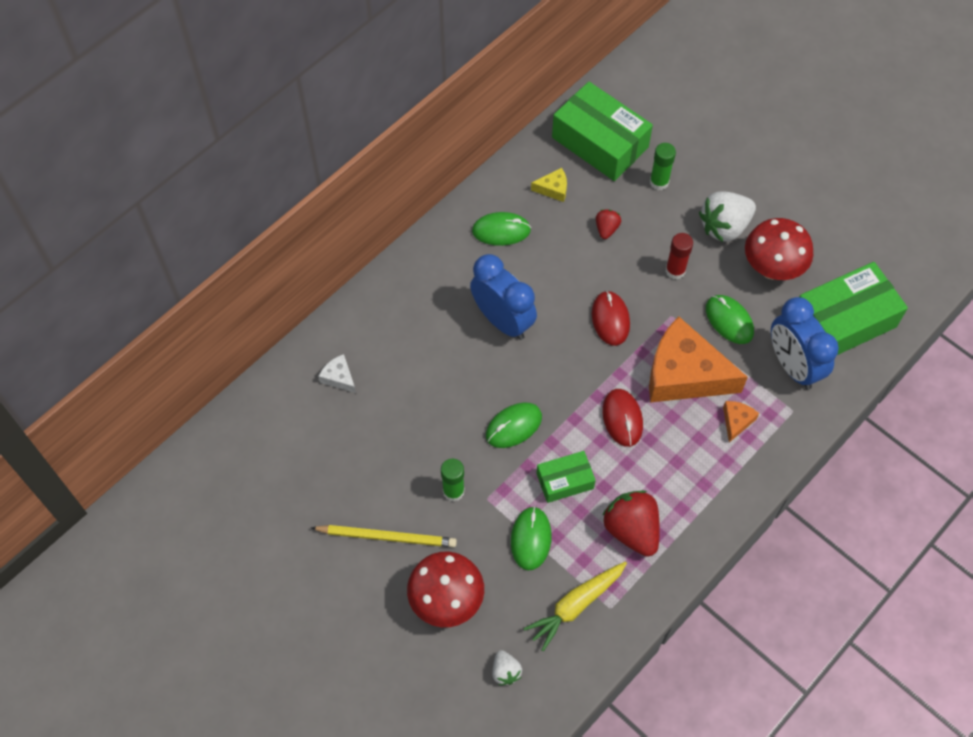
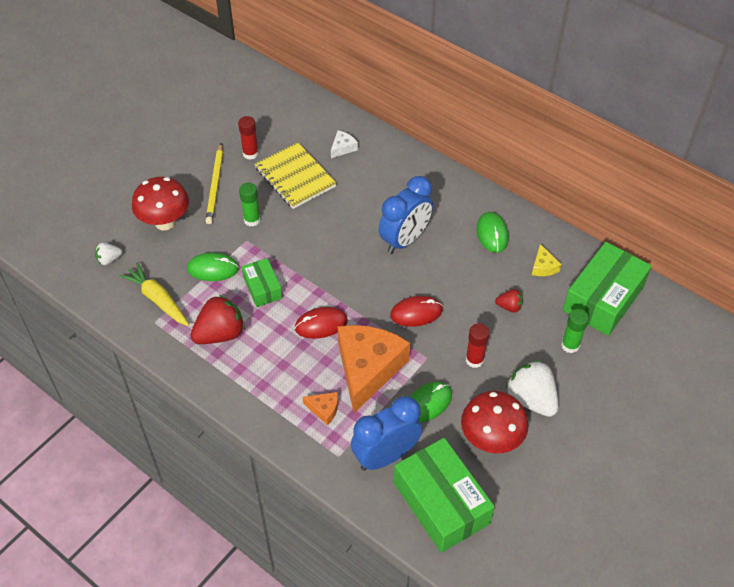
camera: 85 degrees right, 10 degrees down
green mouse [486,403,542,448] -> none
none -> red glue stick [238,116,259,160]
none -> yellow notebook [255,142,337,209]

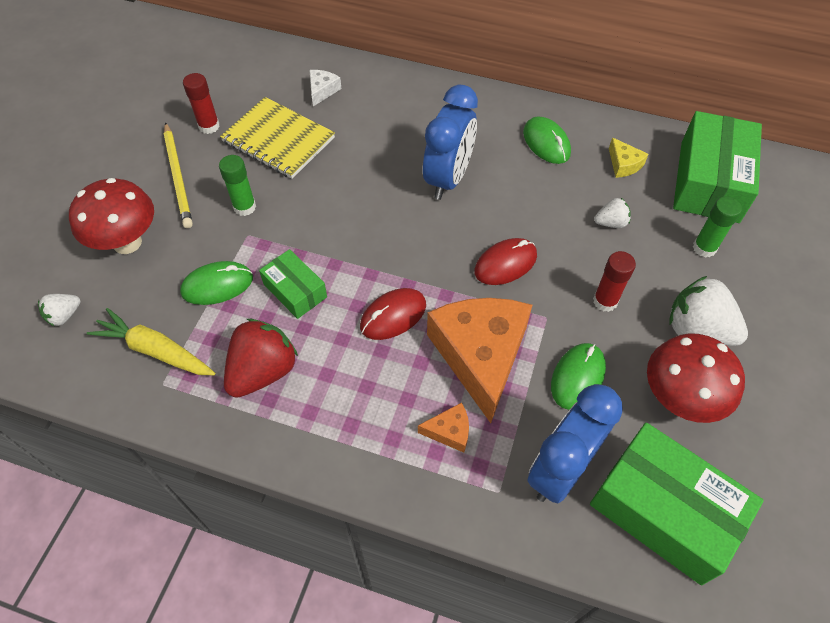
camera: 20 degrees left, 5 degrees up
red strawberry [495,289,523,313] -> white strawberry [594,198,631,228]

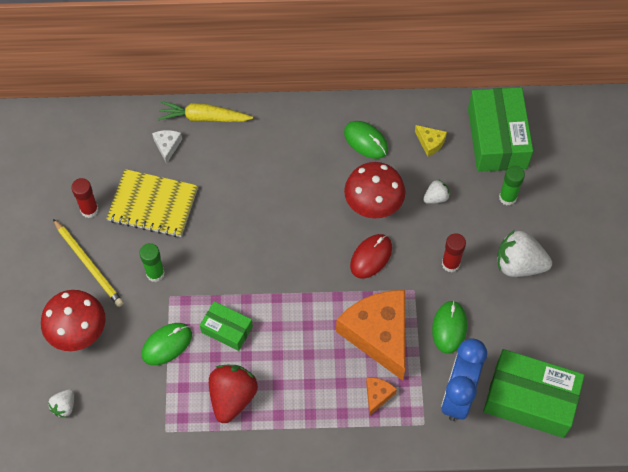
camera: 20 degrees left, 5 degrees up
yellow carrot [87,308,215,375] -> yellow carrot moved to [158,101,253,122]
red mouse [360,288,426,340] -> none
orange cheese [418,402,469,453] -> orange cheese turned 45 degrees counterclockwise [366,377,397,415]
blue clock [423,85,478,200] -> none
red mushroom [647,333,745,423] -> red mushroom moved to [344,162,405,218]

